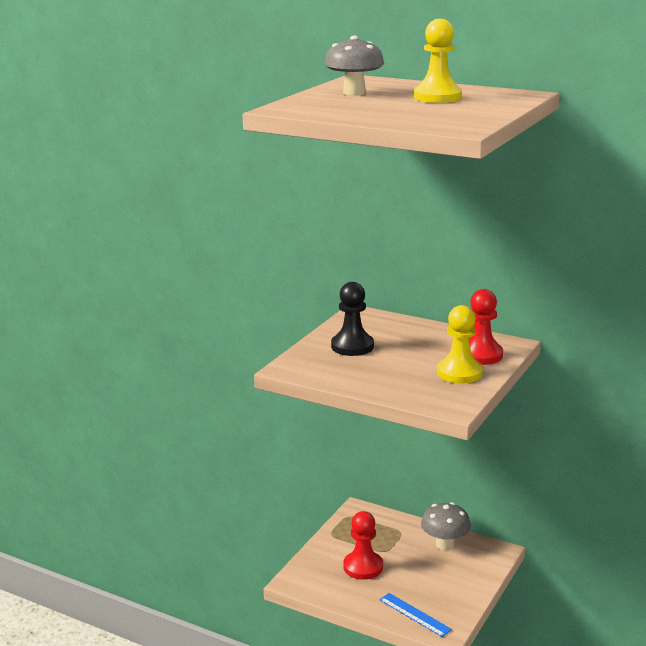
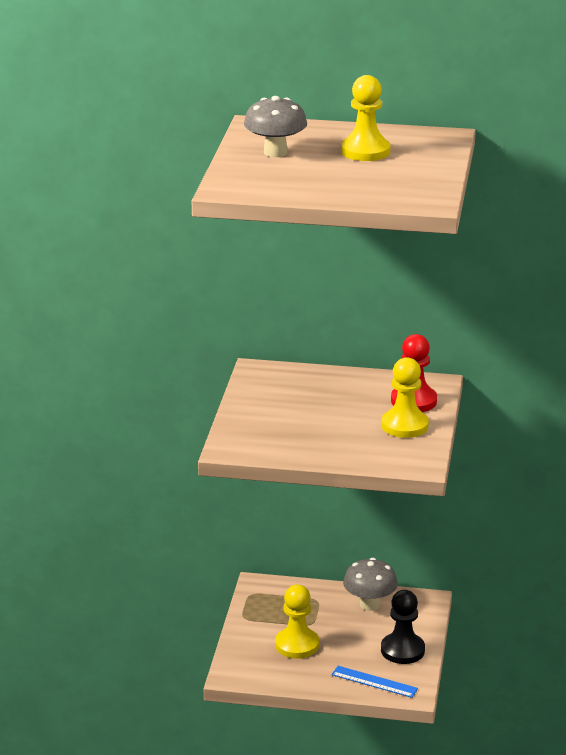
camera: 20 degrees left, 5 degrees up
black pawn [331,282,374,356] -> black pawn moved to [381,590,425,664]
red pawn [343,511,383,580] -> yellow pawn [275,585,319,659]

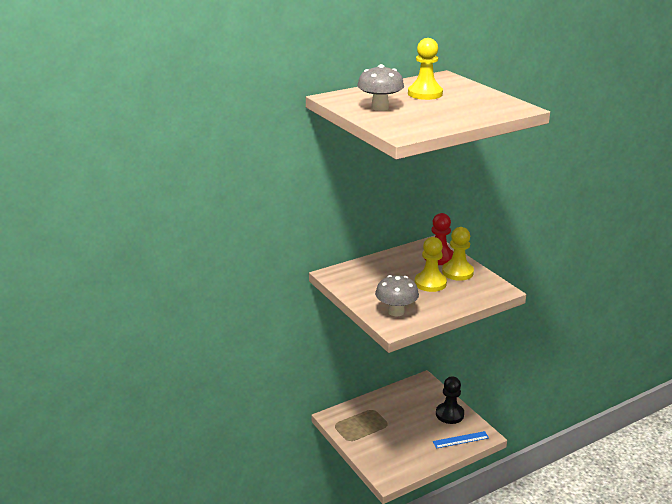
camera: 40 degrees left, 0 degrees up
yellow pawn [275,585,319,659] -> yellow pawn moved to [415,237,447,292]
grey mushroom [343,558,398,611] -> grey mushroom moved to [375,275,419,317]

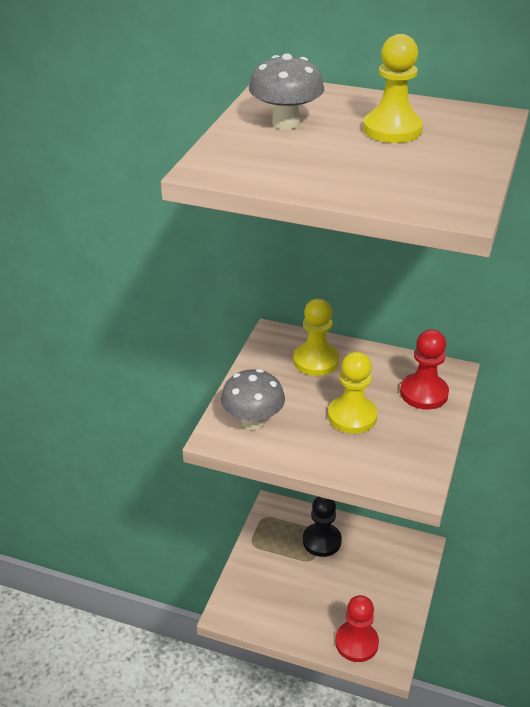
camera: 50 degrees right, 10 degrees up
blue ruler [433,431,489,449] -> red pawn [335,595,379,662]
black pawn [436,376,464,424] -> black pawn moved to [303,497,342,557]
yellow pawn [442,227,474,281] -> yellow pawn moved to [293,299,339,376]

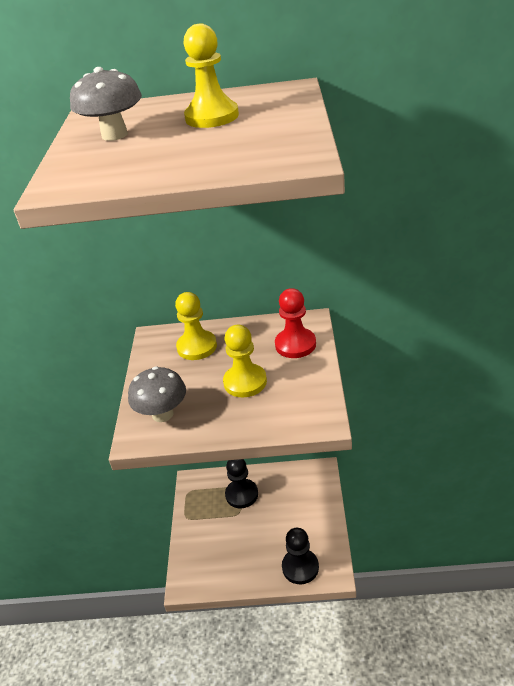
camera: 15 degrees left, 0 degrees up
red pawn [335,595,379,662] -> black pawn [282,528,319,584]

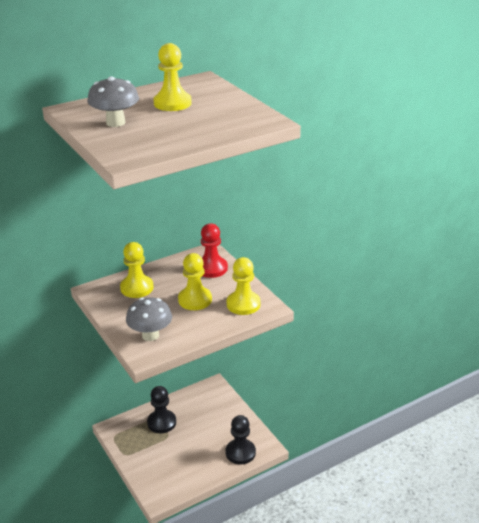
camera: 35 degrees left, 5 degrees down
none -> yellow pawn [227,257,261,315]

